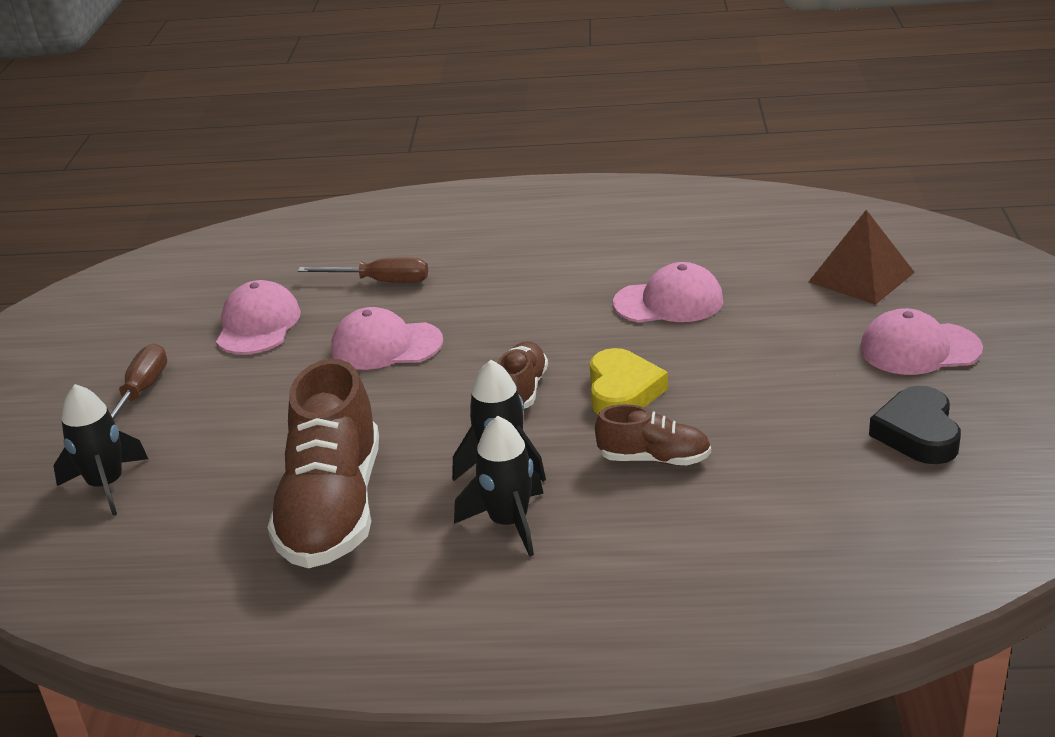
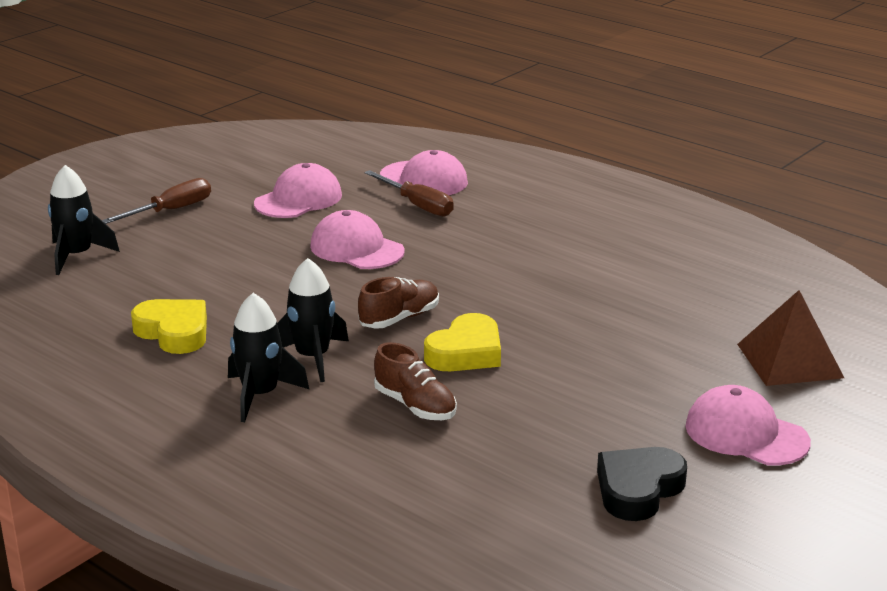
camera: 35 degrees right, 5 degrees down
brown shoe [267,359,379,568] -> yellow heart [131,299,207,354]
pink cap [613,262,723,322] -> pink cap moved to [380,150,468,195]

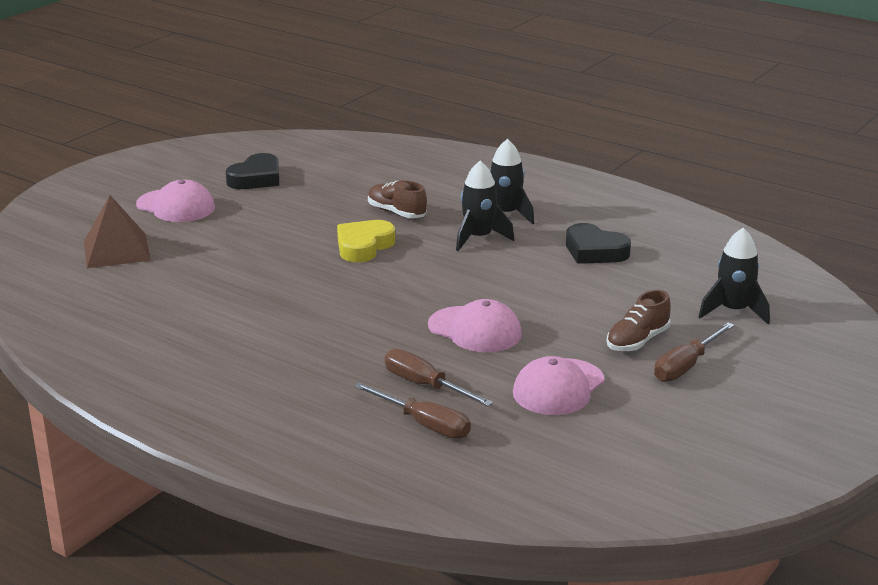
camera: 175 degrees right, 0 degrees up
yellow heart [131,299,207,354] -> black heart [566,223,631,264]
brown shoe [358,277,439,329] -> brown shoe moved to [607,290,671,352]
pink cap [380,150,468,195] -> brown screwdriver [354,382,471,439]

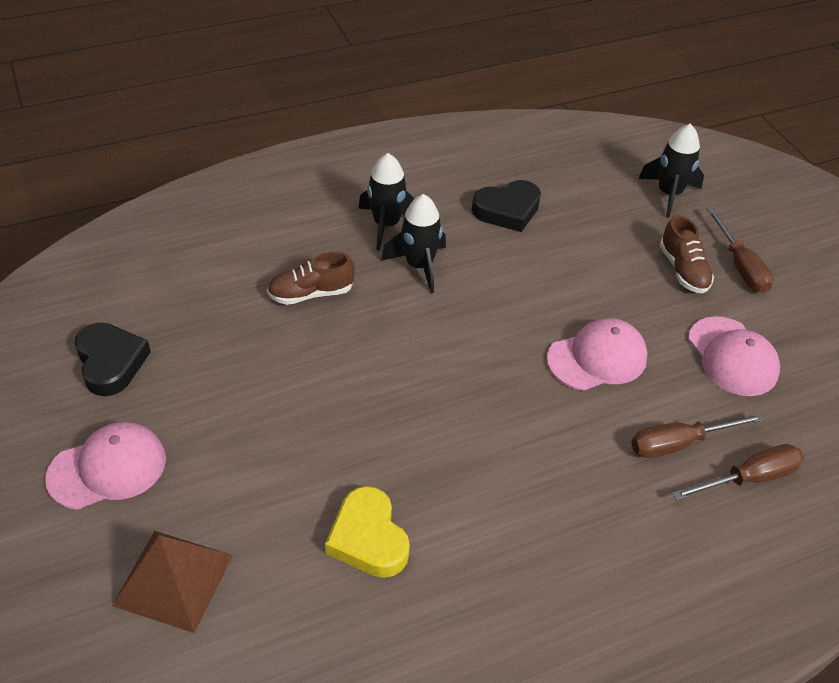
camera: 60 degrees left, 20 degrees up
yellow heart [337,220,395,262] -> yellow heart moved to [325,486,410,578]

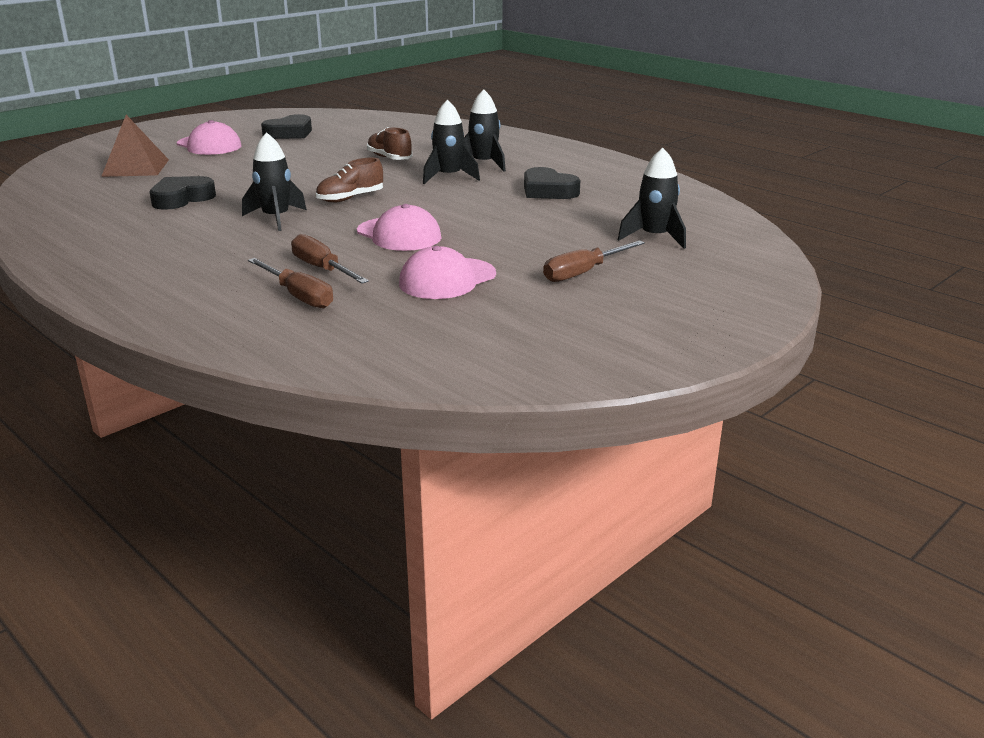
camera: 70 degrees right, 20 degrees down
yellow heart [325,486,410,578] -> black heart [150,176,216,210]
brown shoe [659,215,714,293] -> brown shoe moved to [316,158,383,202]
none -> black rocket [242,132,307,231]

